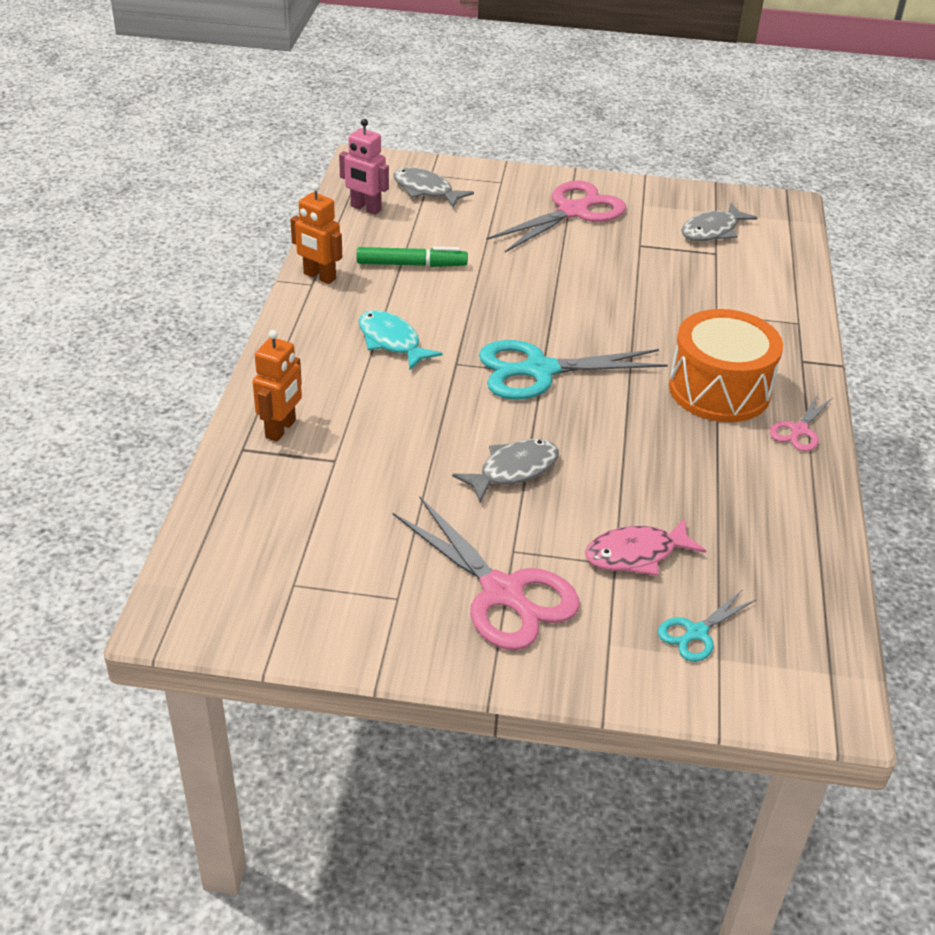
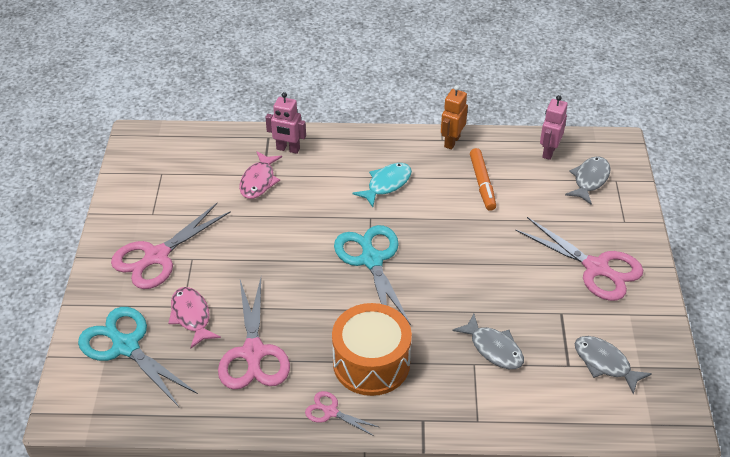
camera: 85 degrees right, 5 degrees up
orange robot [253,330,302,442] -> pink robot [265,92,306,154]
green marker [357,246,468,267] -> orange marker [470,148,496,211]
grey fish [452,439,559,502] -> grey fish moved to [452,314,524,369]
turquoise scissors [658,590,757,662] -> turquoise scissors [78,307,198,407], size x1.99
none -> pink scissors [218,278,290,390]
none -> pink fish [239,151,282,199]

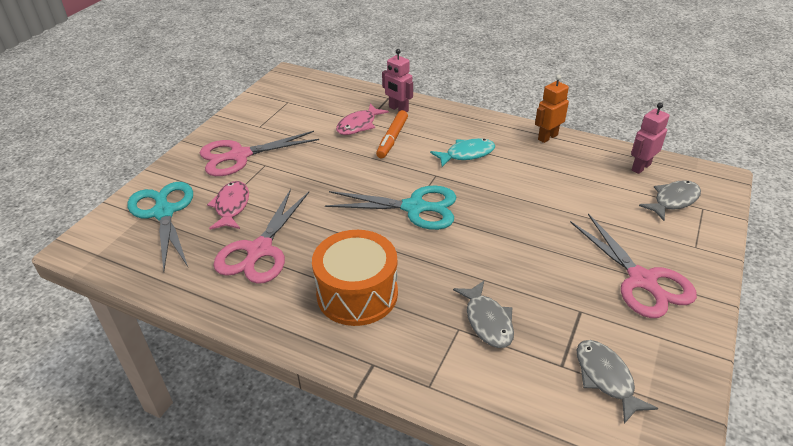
camera: 25 degrees right, 5 degrees down
pink scissors [305,391,379,436] -> none
turquoise scissors [334,225,411,325] -> turquoise scissors turned 90 degrees clockwise [325,186,456,230]
orange marker [470,148,496,211] -> orange marker moved to [376,110,408,158]

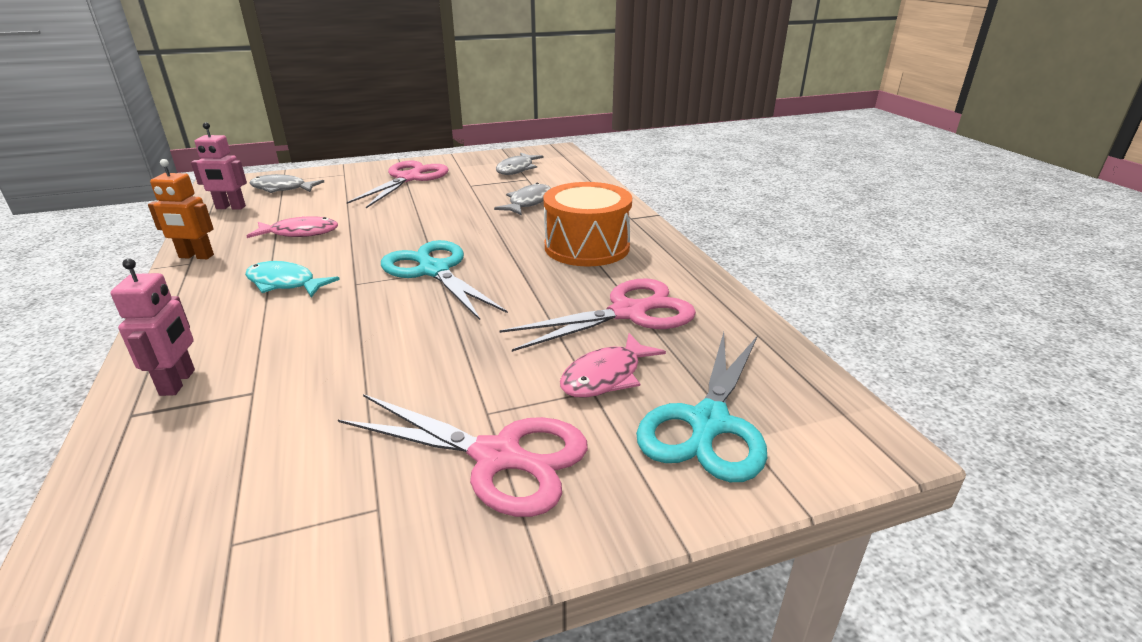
camera: 135 degrees left, 10 degrees down
pink fish [336,103,389,135] -> pink fish moved to [247,216,338,238]
orange marker [376,110,408,158] -> none

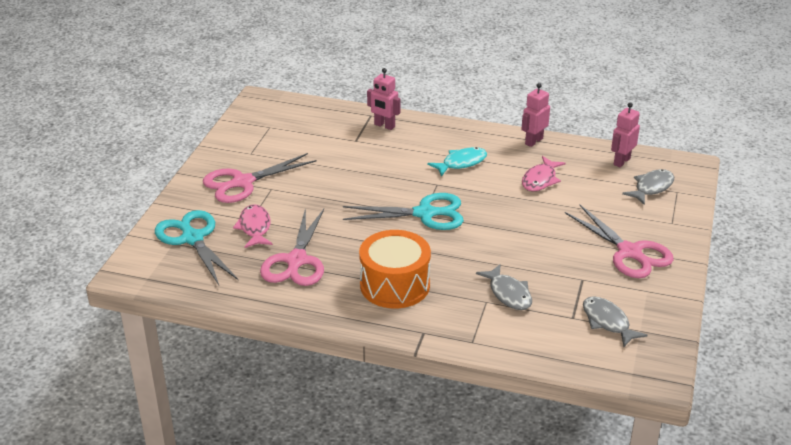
camera: 125 degrees right, 5 degrees up
orange robot [148,159,214,259] -> pink robot [521,83,550,147]

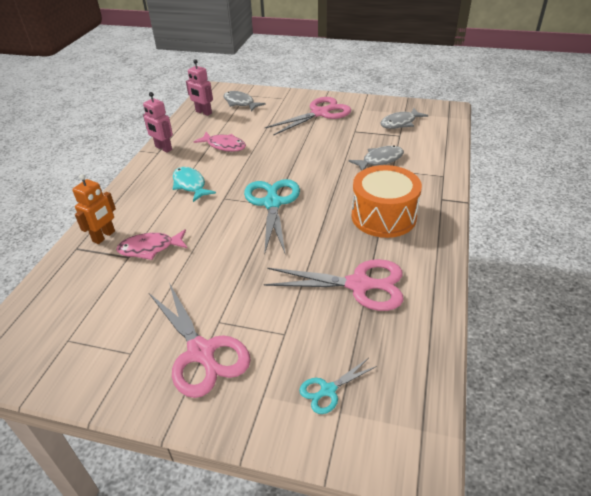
camera: 90 degrees left, 5 degrees up
turquoise scissors [155,210,238,285] -> turquoise scissors [299,358,377,414], size x0.50
pink fish [233,205,273,248] -> pink fish moved to [116,229,187,260]
pink robot [367,68,400,130] -> orange robot [72,174,116,244]

